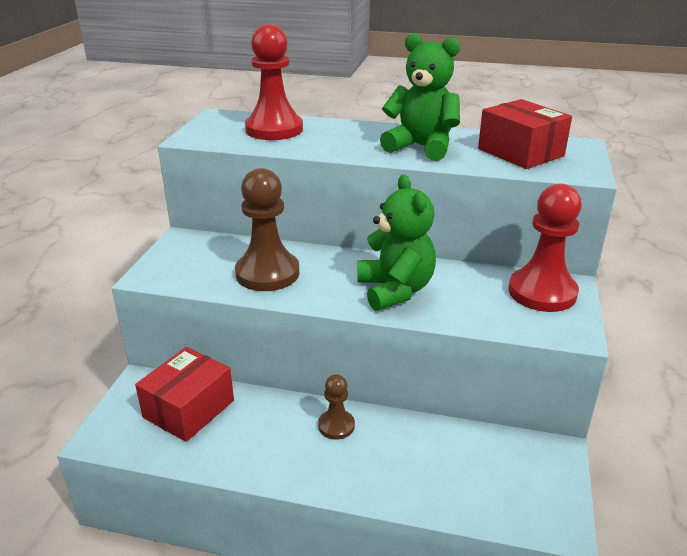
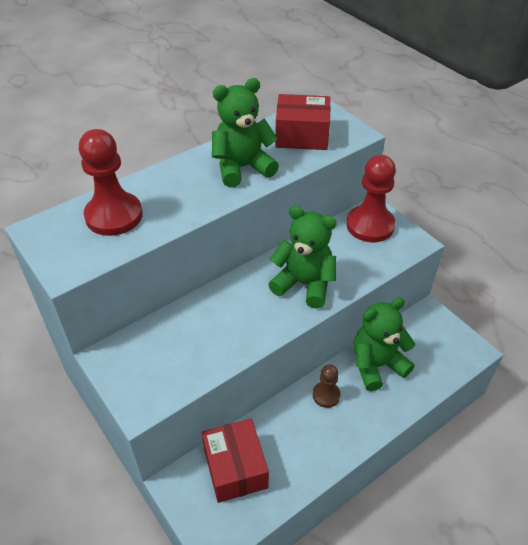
camera: 50 degrees left, 15 degrees up
brown pawn [235,168,299,291] -> none
none -> green teddy bear [354,298,415,391]

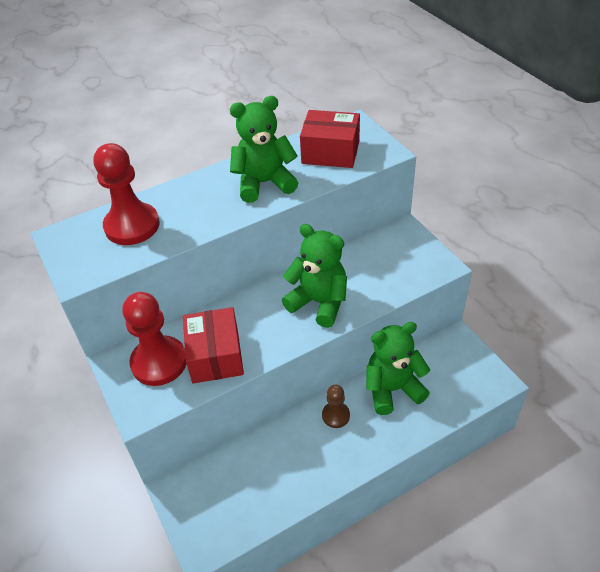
camera: 10 degrees right, 0 degrees up
red box [202,418,269,503] -> red box moved to [183,307,244,384]
red pawn [347,155,396,242] -> red pawn moved to [122,292,186,386]

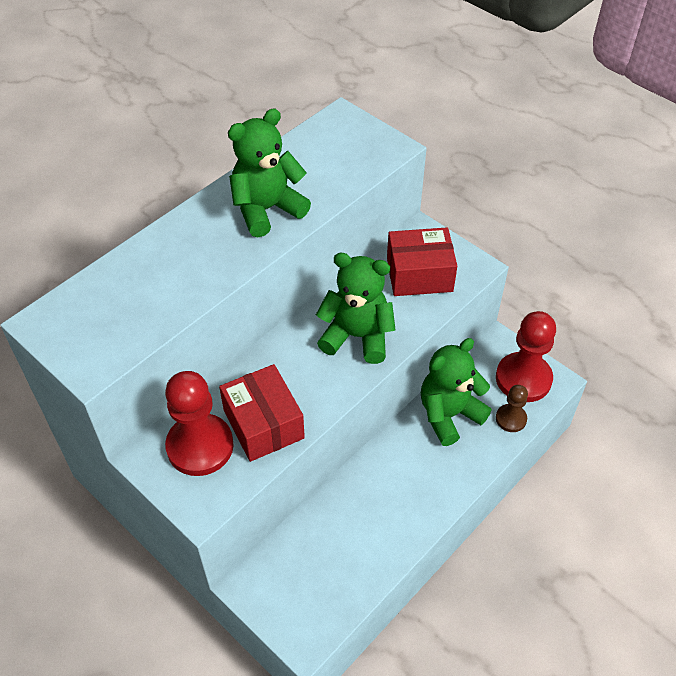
camera: 20 degrees left, 5 degrees up
red pawn [93,143,160,245] -> red pawn moved to [496,311,556,402]
red box [300,110,360,168] -> red box moved to [387,227,457,296]
brown pawn [322,385,350,428] -> brown pawn moved to [496,385,528,432]

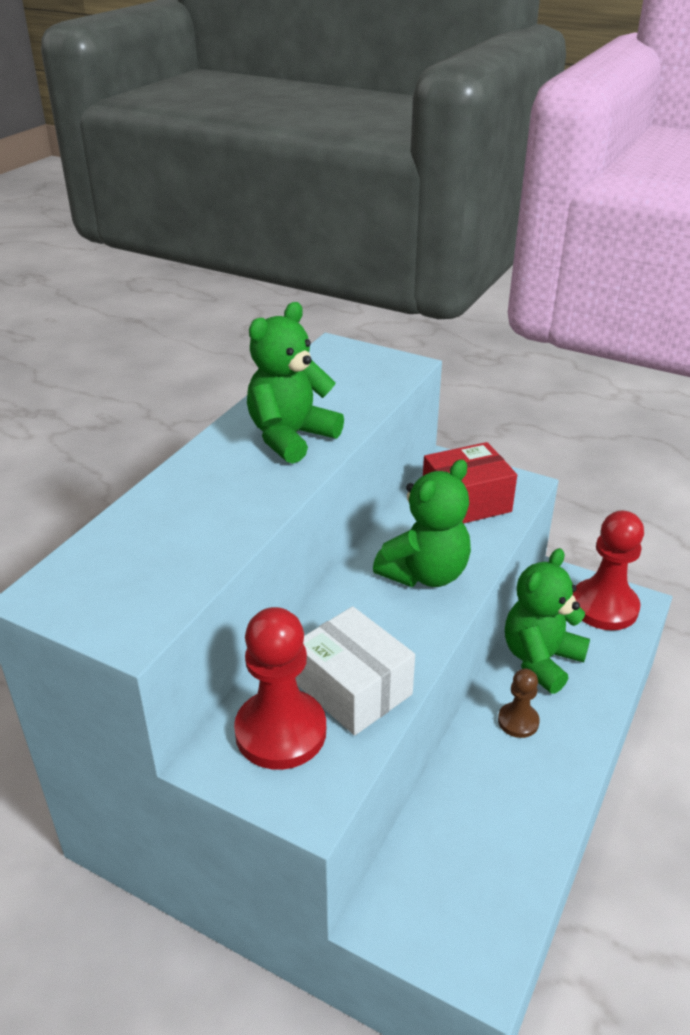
camera: 15 degrees left, 15 degrees down
red box [219,364,305,462] -> white box [295,606,415,735]
green teddy bear [316,253,396,364] -> green teddy bear turned 135 degrees clockwise [373,460,471,587]
brown pawn [496,385,528,432] -> brown pawn moved to [498,668,540,738]

